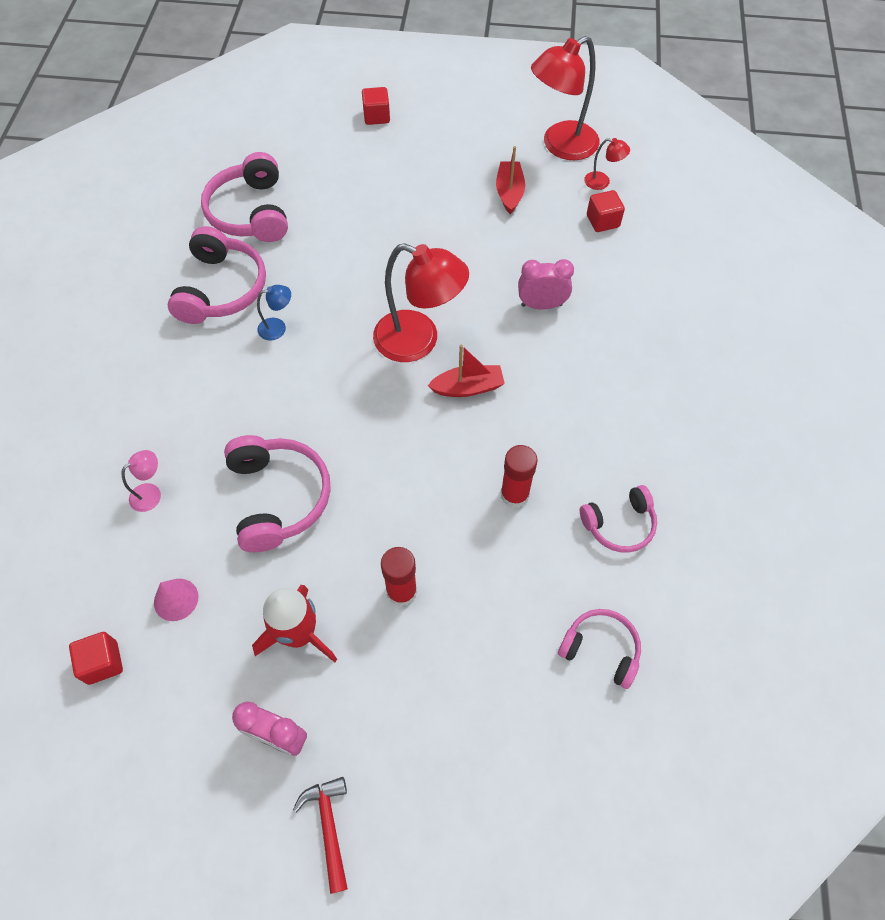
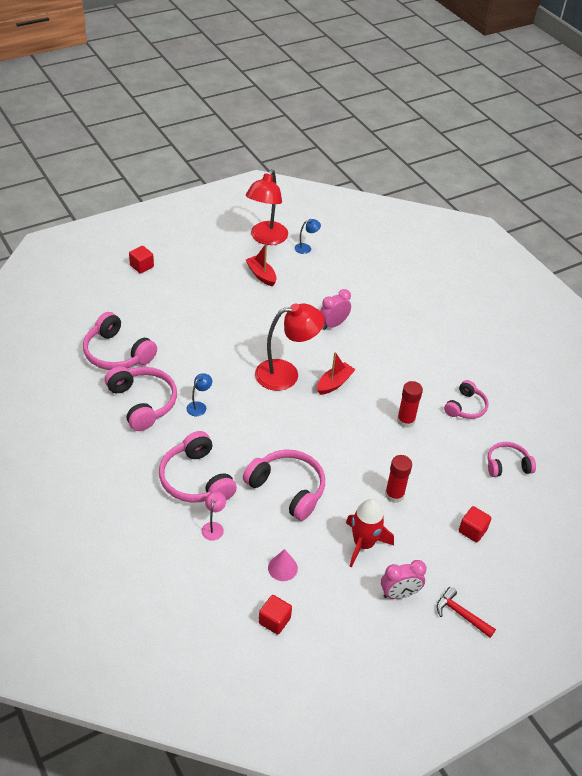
camera: 40 degrees left, 15 degrees down
red lamp [584,138,630,190] -> blue lamp [295,219,321,254]
red cube [587,190,625,232] -> red cube moved to [459,506,492,542]
none -> pink headphones [159,431,237,502]

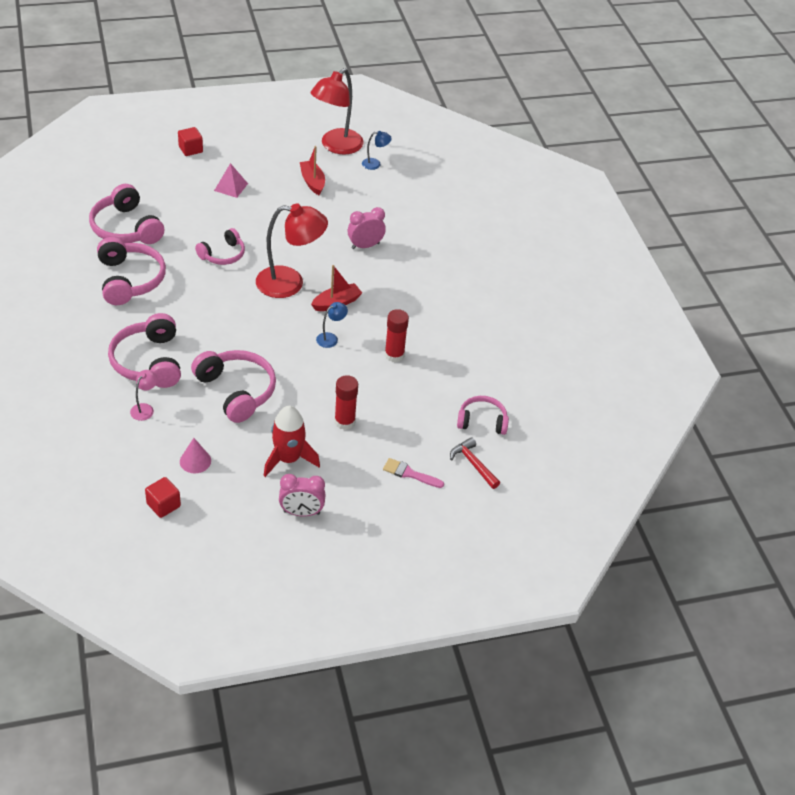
camera: 15 degrees right, 0 degrees up
blue lamp [186,373,212,416] -> blue lamp moved to [316,302,348,348]
red hammer [436,587,496,638] -> red hammer moved to [450,437,500,489]
pink headphones [444,380,489,419] -> pink headphones moved to [195,228,245,265]
red cube [459,506,492,542] -> pink brush [383,458,444,488]
none -> pink pyramid [214,163,248,198]

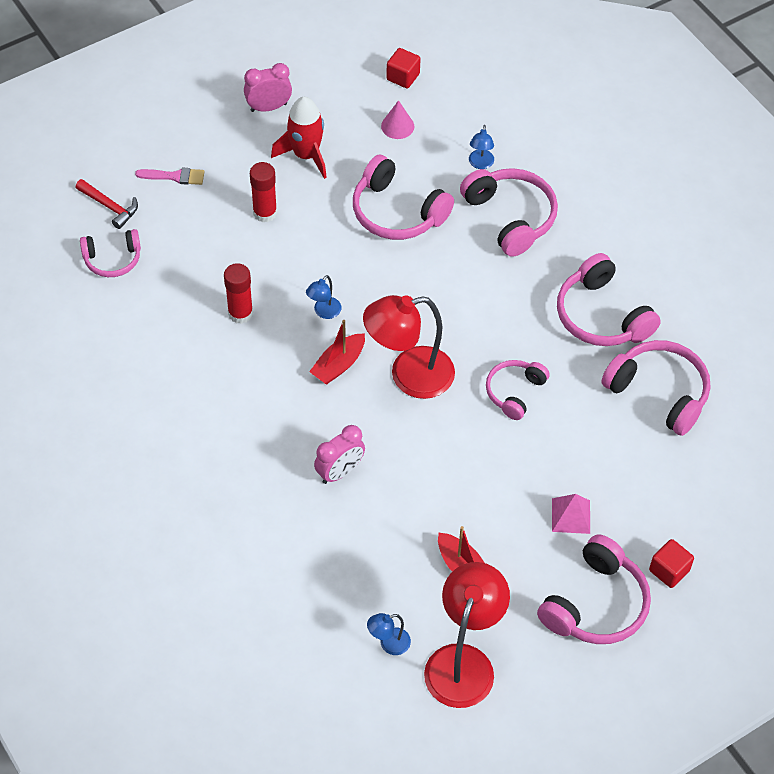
camera: 165 degrees right, 10 degrees up
pink lamp [130,370,158,421] -> blue lamp [469,125,494,169]
none -> pink headphones [537,534,651,644]

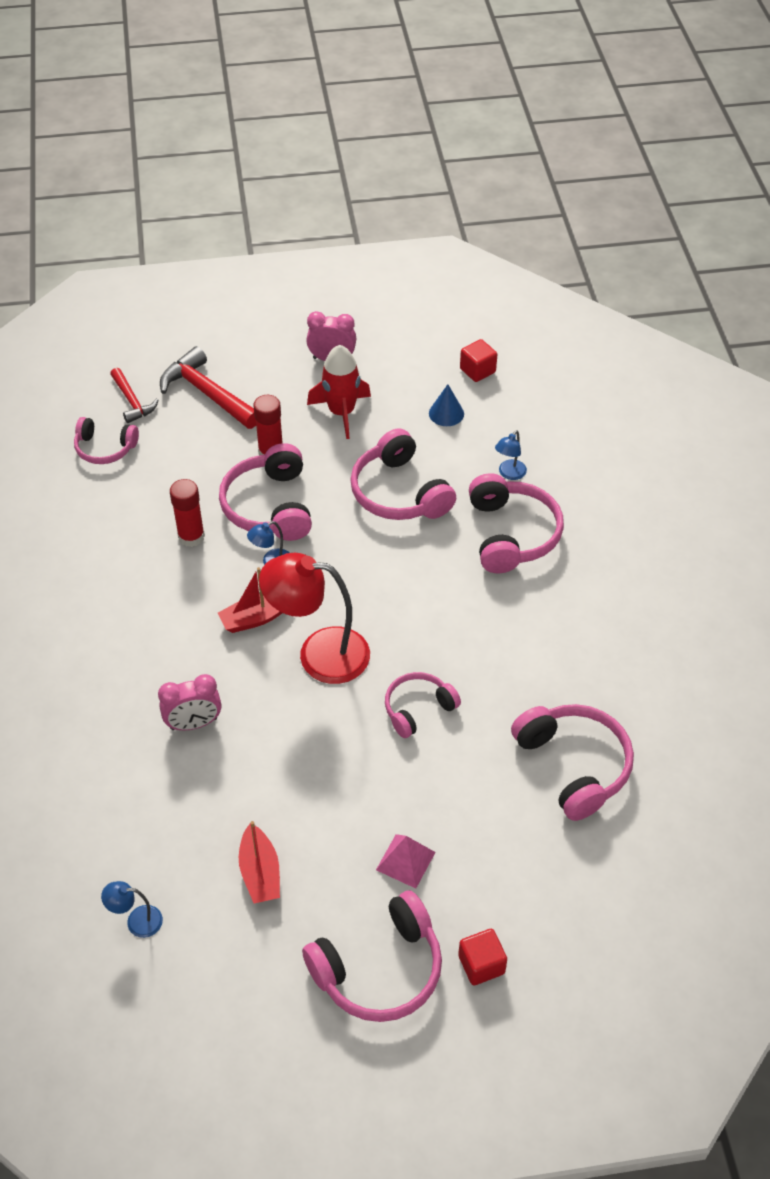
camera: 25 degrees right, 5 degrees down
pink brush [135,168,205,185] -> red hammer [160,346,256,429]
pink cone [381,100,414,139] -> blue cone [429,384,464,426]
red lamp [424,562,510,708] -> none
pink headphones [557,253,661,346] -> pink headphones moved to [219,443,312,541]

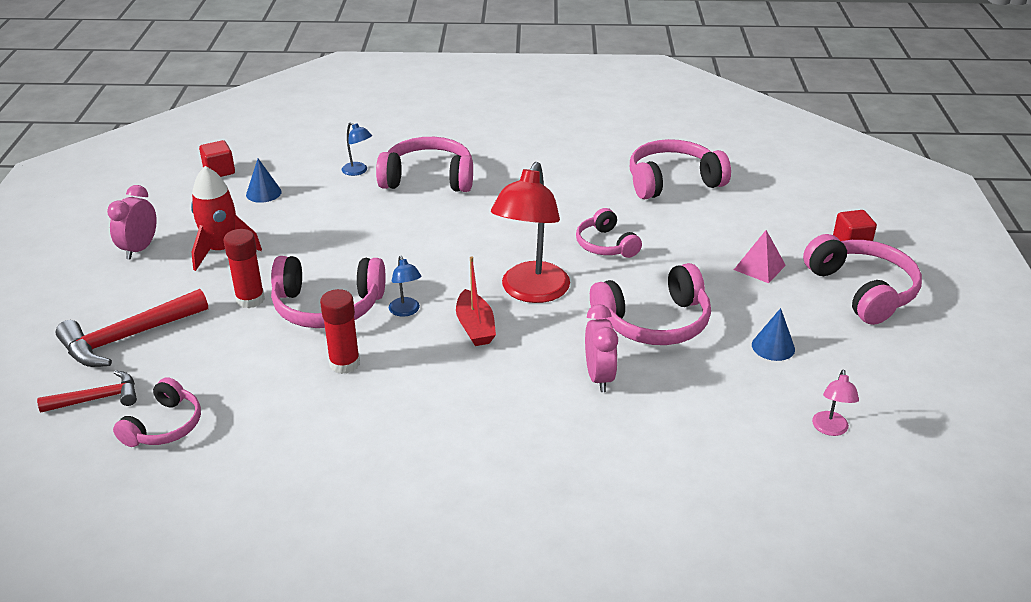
camera: 80 degrees left, 15 degrees down
blue lamp [101,881,163,938] -> pink lamp [812,369,859,436]
red boat [239,821,280,904] -> blue cone [752,308,795,361]
pink headphones [350,428,456,520] -> pink headphones moved to [590,263,711,345]

